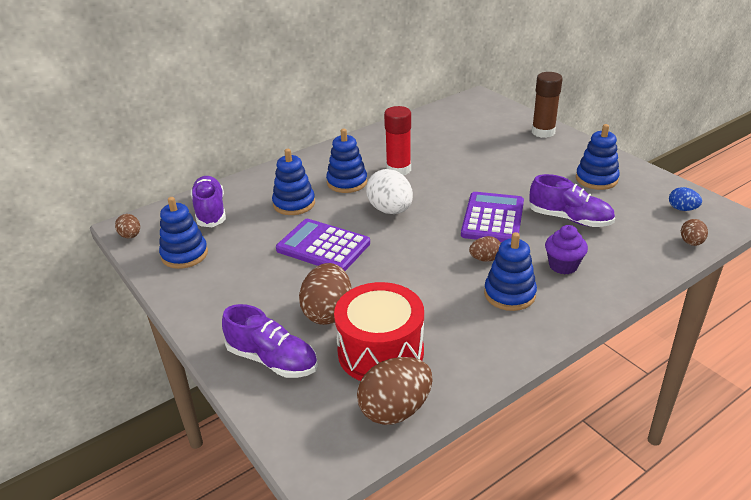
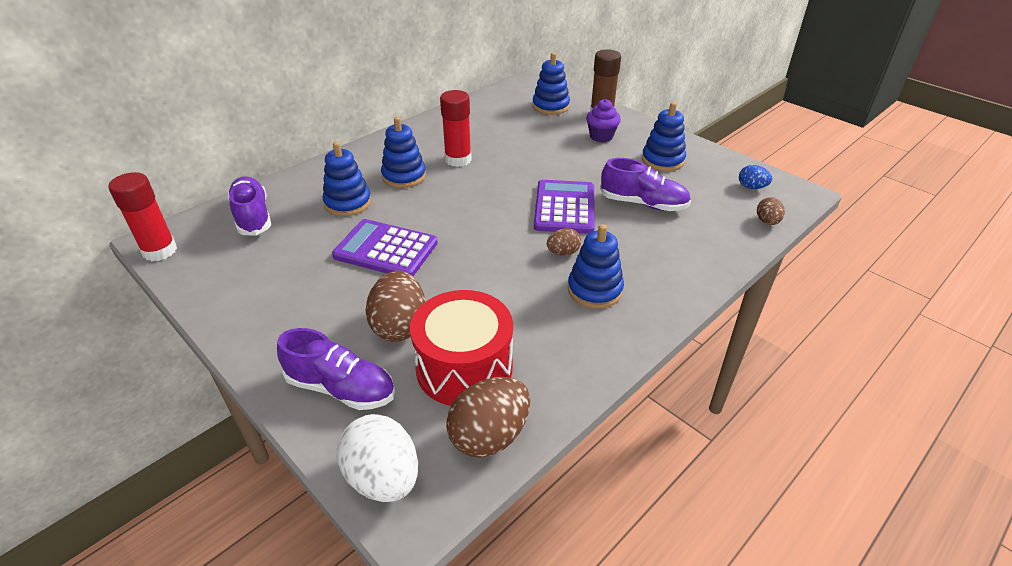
camera: 10 degrees left, 5 degrees up
brown egg [115,214,140,239] -> red glue stick [108,172,177,261]
blue stacking toy [159,197,208,269] -> blue stacking toy moved to [532,52,570,115]
white egg [366,169,413,214] -> white egg moved to [337,414,418,502]
purple cupcake [545,225,588,274] -> purple cupcake moved to [586,99,621,142]

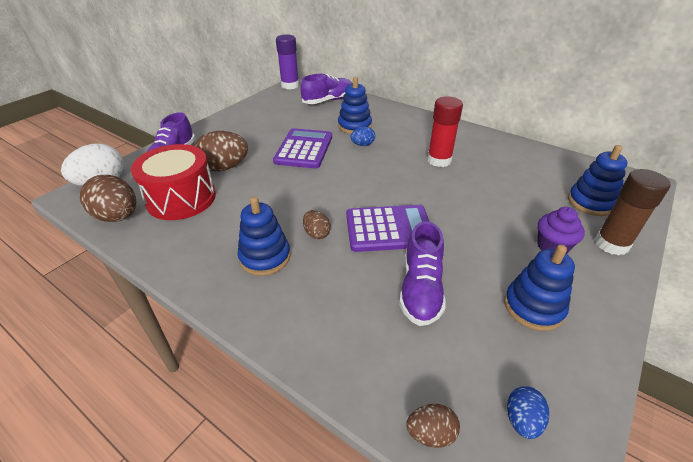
camera: 80 degrees right, 0 degrees up
red glue stick [108,172,177,261] -> purple glue stick [276,34,299,89]
blue stacking toy [381,117,426,188] -> none
none -> blue egg [350,126,375,146]

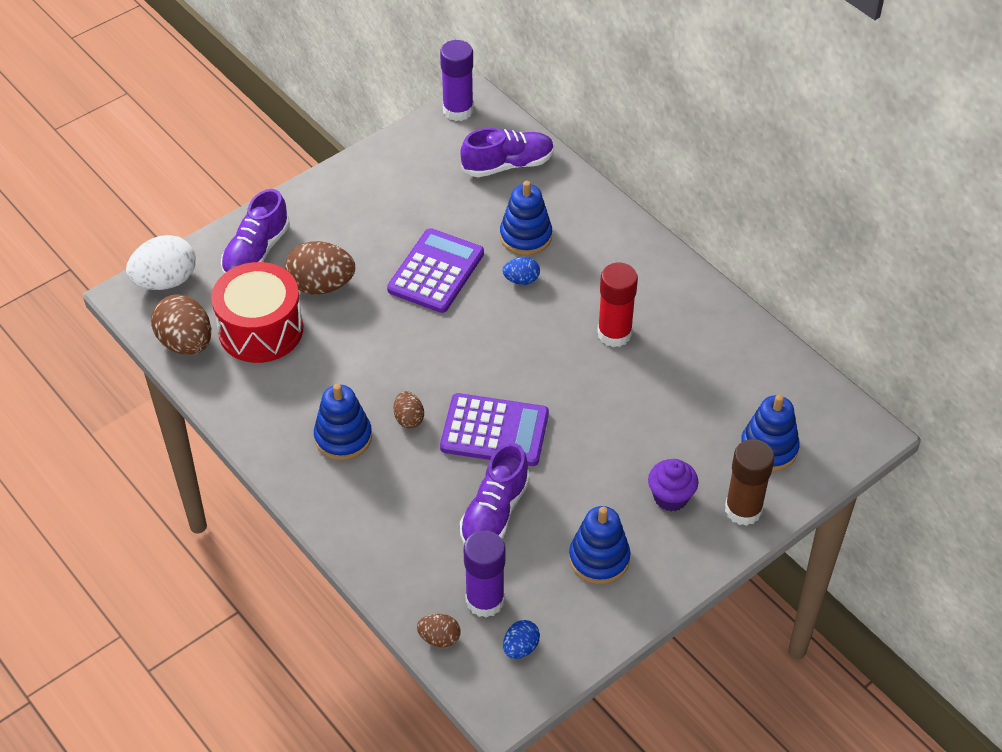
camera: 15 degrees right, 10 degrees up
none -> purple glue stick [464,530,505,618]

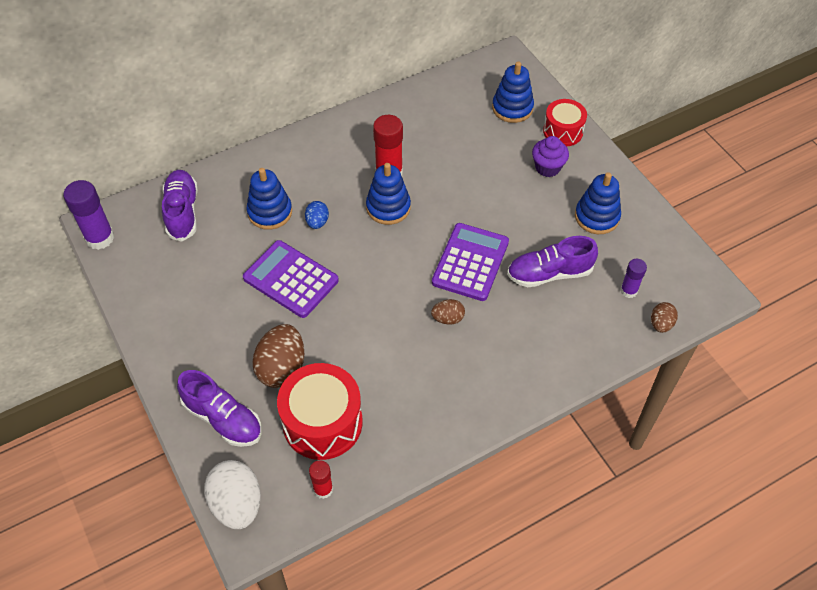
camera: 80 degrees left, 5 degrees up
brown egg [151,294,211,355] -> red glue stick [309,460,333,499]
blue stacking toy [314,384,372,460] -> blue stacking toy moved to [366,163,411,225]
purple shoe [460,443,530,544] -> purple shoe turned 135 degrees clockwise [507,236,598,287]
purple glue stick [464,530,505,618] -> purple glue stick [620,259,647,298], size x0.58
blue egg [503,620,540,659] -> none
brown glue stick [725,439,775,526] -> red drum [543,99,587,146]

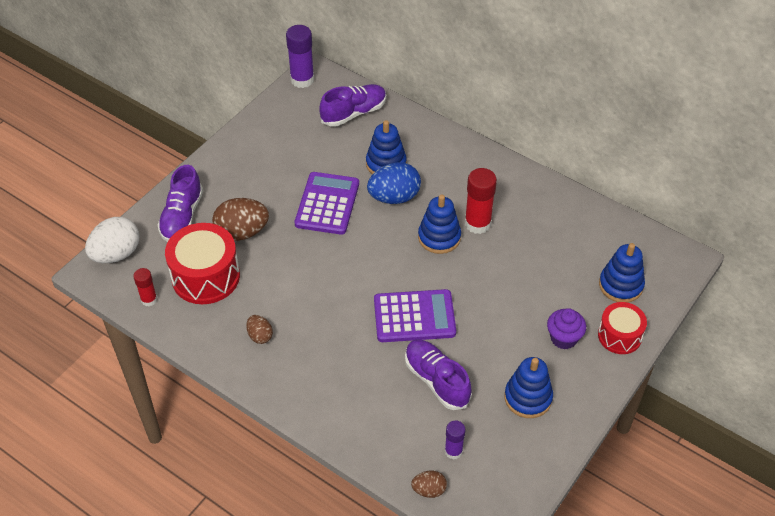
camera: 65 degrees right, 5 degrees down
blue egg [305,201,329,229] -> blue egg [367,162,421,204], size x1.87
brown egg [431,299,465,325] -> brown egg moved to [246,315,273,344]

